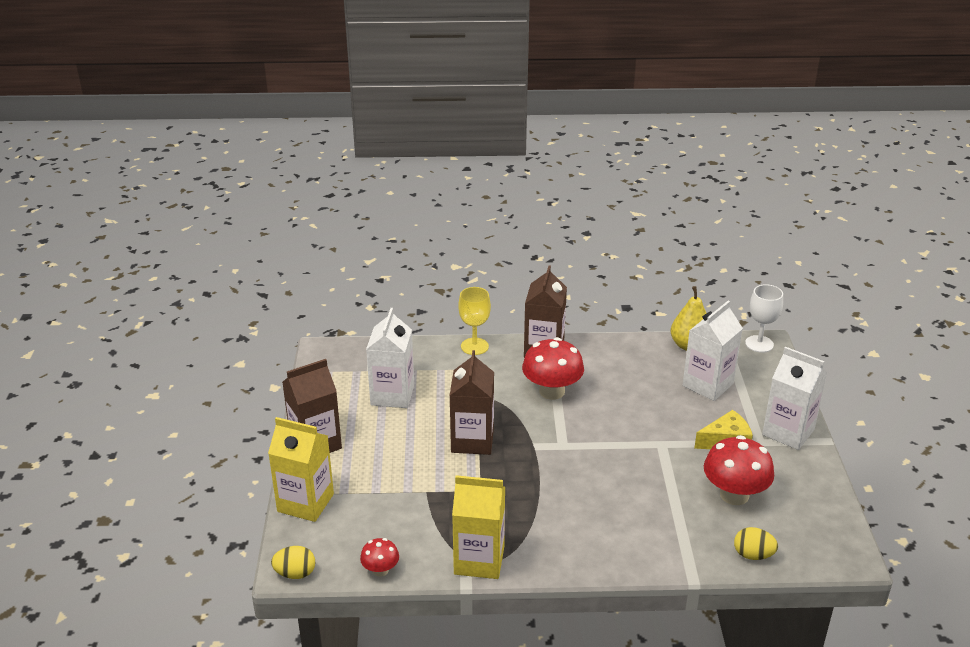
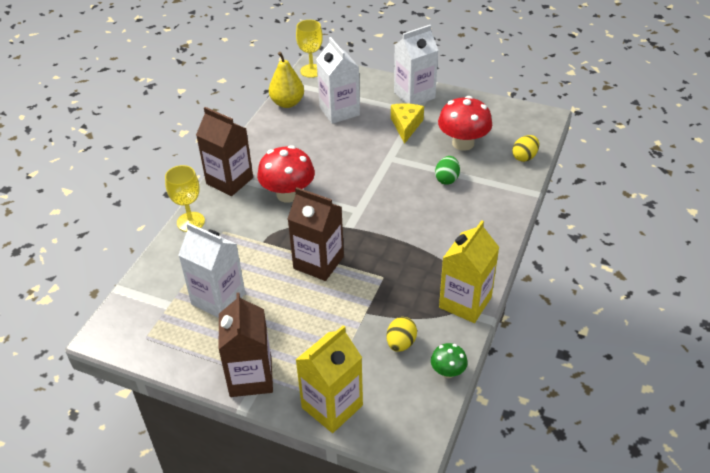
camera: 65 degrees left, 10 degrees up
yellow egg [271,546,315,579] -> yellow egg moved to [386,317,417,352]
red mushroom [360,538,399,577] -> green mushroom [431,343,468,378]
white goblet [745,284,783,353] -> yellow goblet [296,20,323,78]
none -> green egg [435,156,460,185]

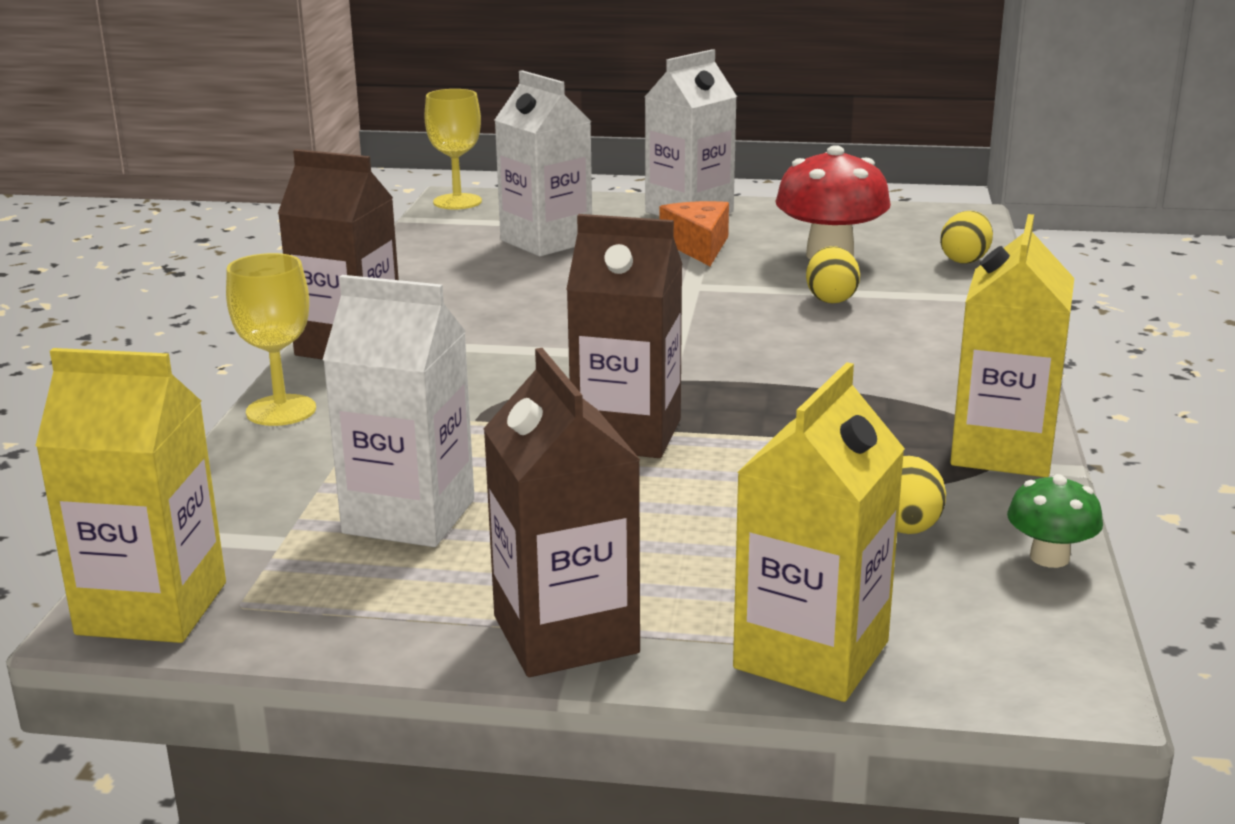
camera: 15 degrees left, 20 degrees down
red mushroom [257,145,315,203] -> none
yellow pear [269,52,304,108] -> none
yellow cheese [391,103,424,144] -> orange cheese [660,201,729,266]
green egg [435,156,460,185] -> yellow egg [806,246,860,304]
none -> yellow carton [35,348,226,643]

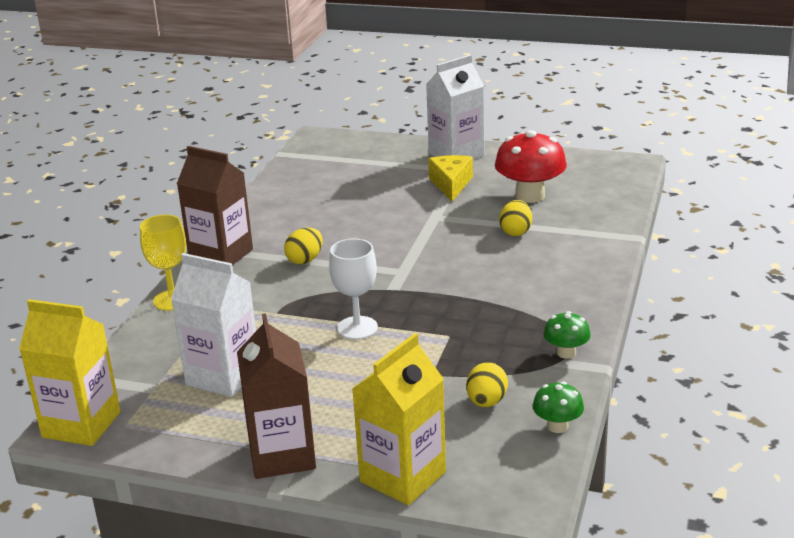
camera: 10 degrees right, 5 degrees up
yellow goblet [424,89,482,210] -> none
white carton [495,70,592,256] -> none
brown carton [566,214,683,458] -> white goblet [329,238,378,340]
orange cheese [660,201,729,266] -> yellow cheese [428,155,473,202]
yellow egg [940,211,993,264] -> yellow egg moved to [284,228,323,264]
yellow carton [950,214,1074,477] -> green mushroom [543,311,591,359]

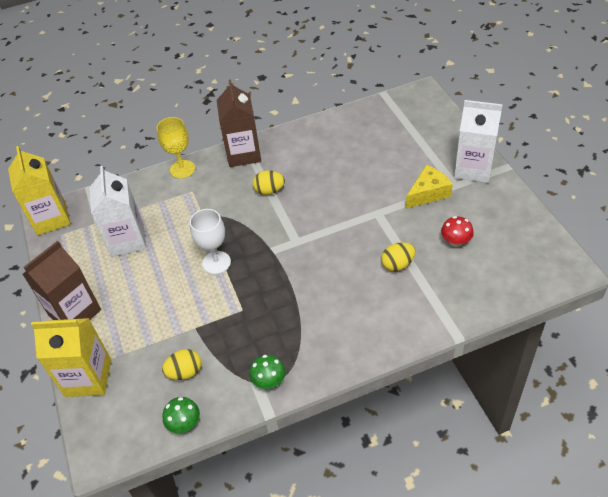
camera: 55 degrees right, 20 degrees up
red mushroom [495,130,567,203] -> red mushroom [441,216,474,247], size x0.52

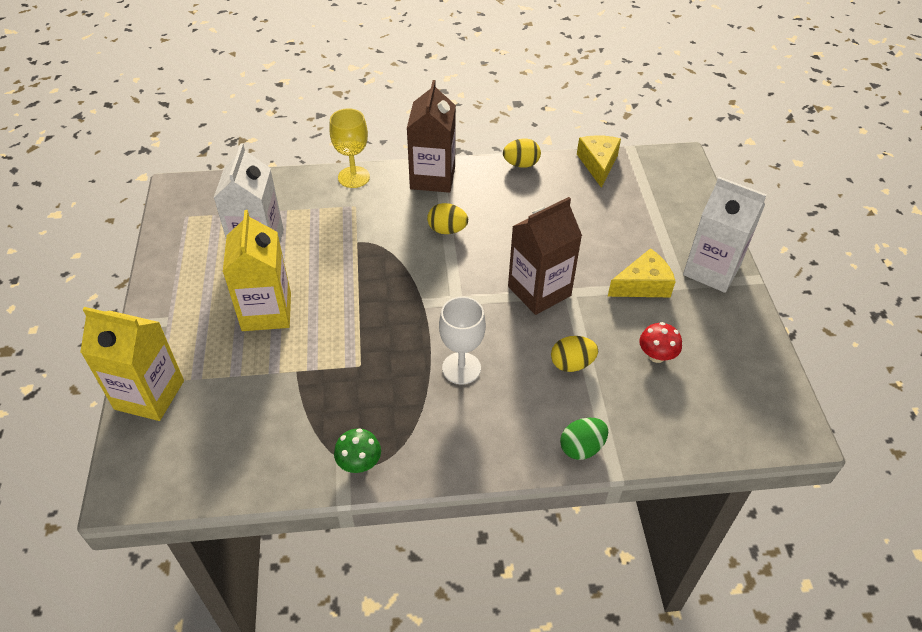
camera: 10 degrees right, 0 degrees up
yellow carton [8,146,71,236] -> yellow carton moved to [223,210,291,331]
brown carton [22,241,101,320] -> brown carton moved to [508,197,582,315]
yellow egg [162,349,202,380] -> yellow egg moved to [503,139,541,168]
green mushroom [163,397,200,433] -> none
white goblet [190,209,231,274] -> white goblet moved to [439,297,486,384]
none -> green egg [560,418,608,460]
none -> yellow cheese [577,135,621,188]

